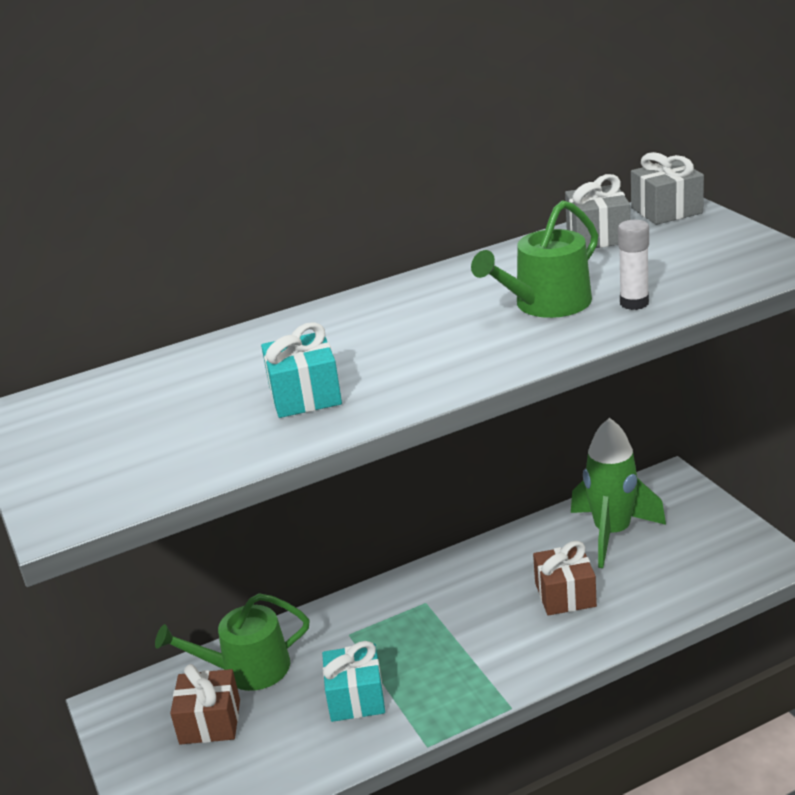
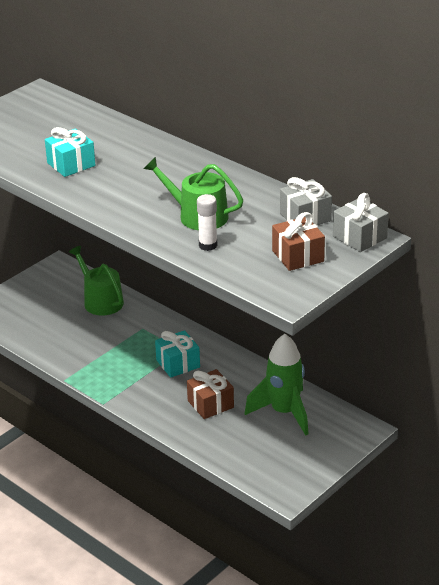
camera: 65 degrees right, 5 degrees up
brown gift [170,664,240,745] -> brown gift moved to [272,212,325,271]
turquoise gift [322,641,385,722] -> turquoise gift moved to [155,330,200,378]

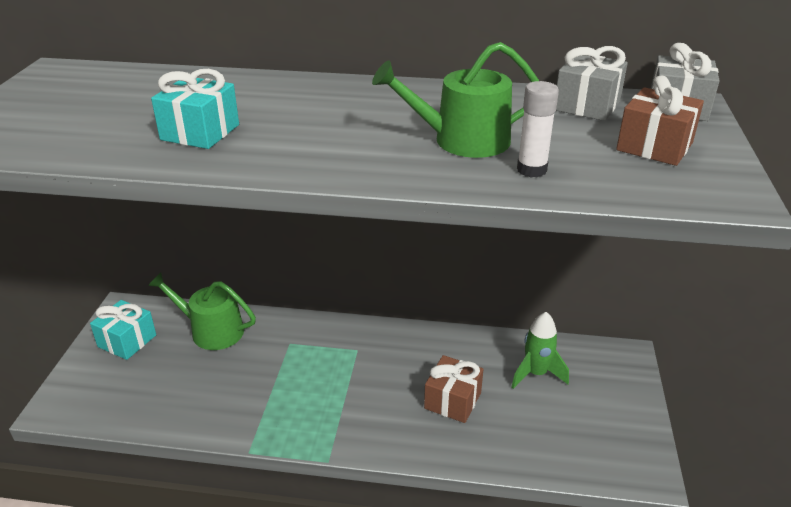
camera: 35 degrees left, 0 degrees up
turquoise gift [155,330,200,378] -> turquoise gift moved to [90,300,156,360]
green rocket [245,334,308,436] -> green rocket [511,312,569,389], size x0.66

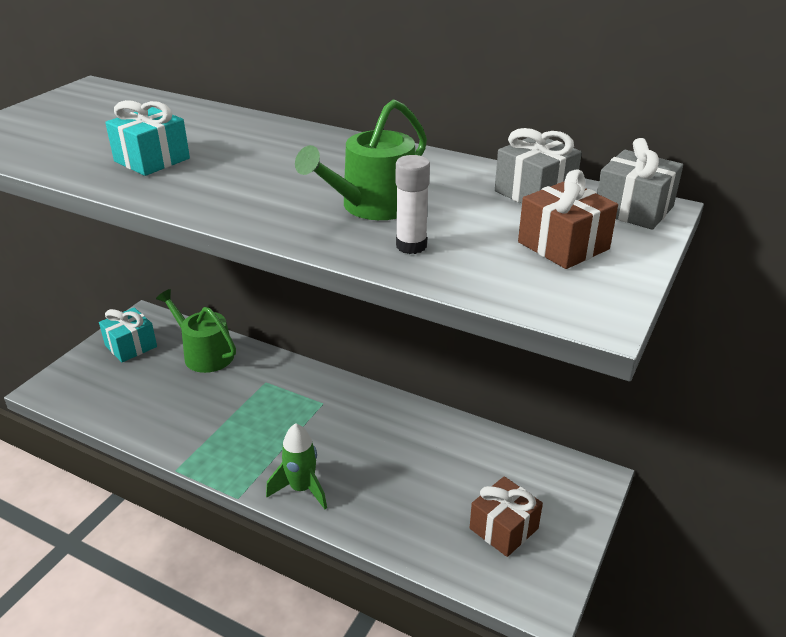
camera: 20 degrees right, 0 degrees up
green watering can [372,42,539,158] -> green watering can turned 60 degrees counterclockwise [295,99,427,220]
brown gift [424,355,484,423] -> brown gift moved to [470,476,543,557]
green rocket [511,312,569,389] -> green rocket moved to [266,423,327,509]

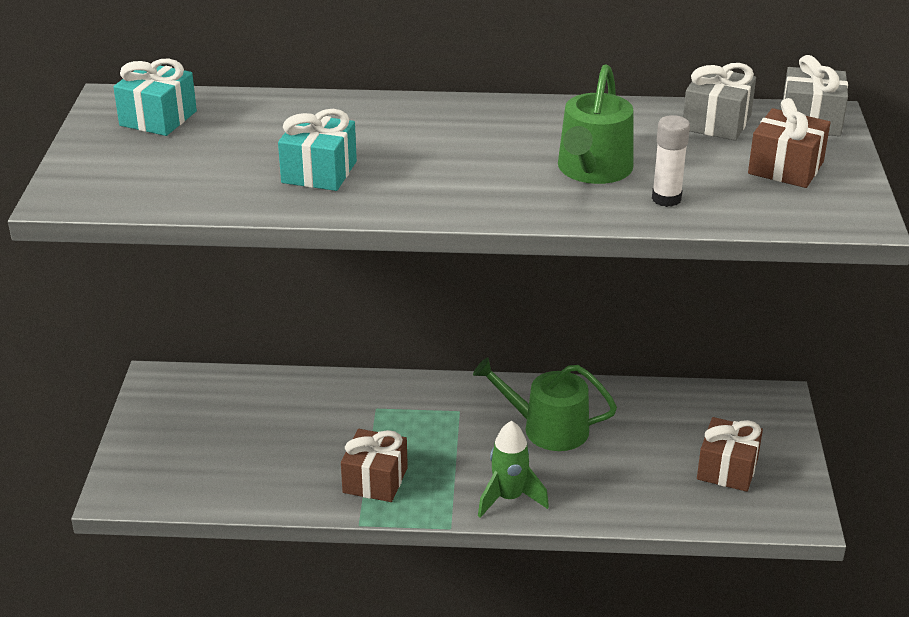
camera: 25 degrees left, 0 degrees up
turquoise gift [99,307,157,362] -> turquoise gift moved to [113,58,197,136]
green watering can [156,289,236,373] -> green watering can moved to [473,358,617,451]
none -> brown gift [341,429,408,502]

